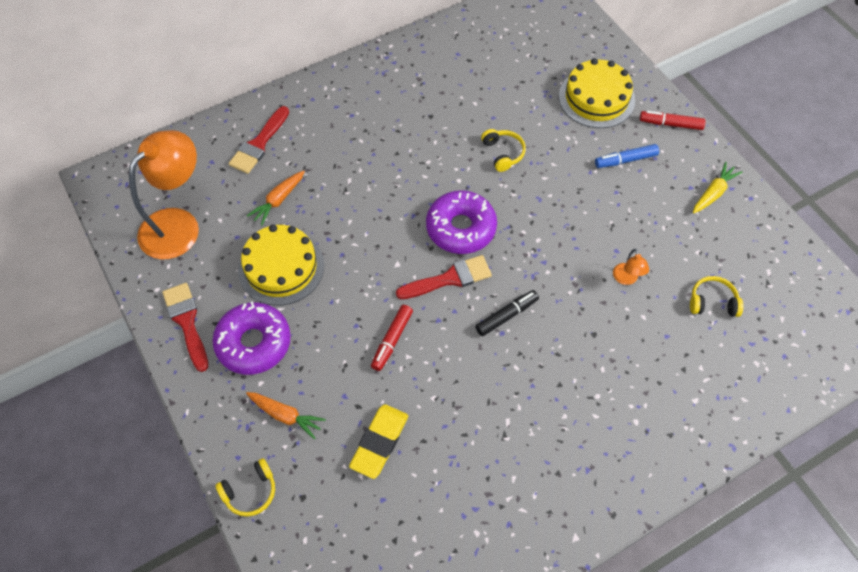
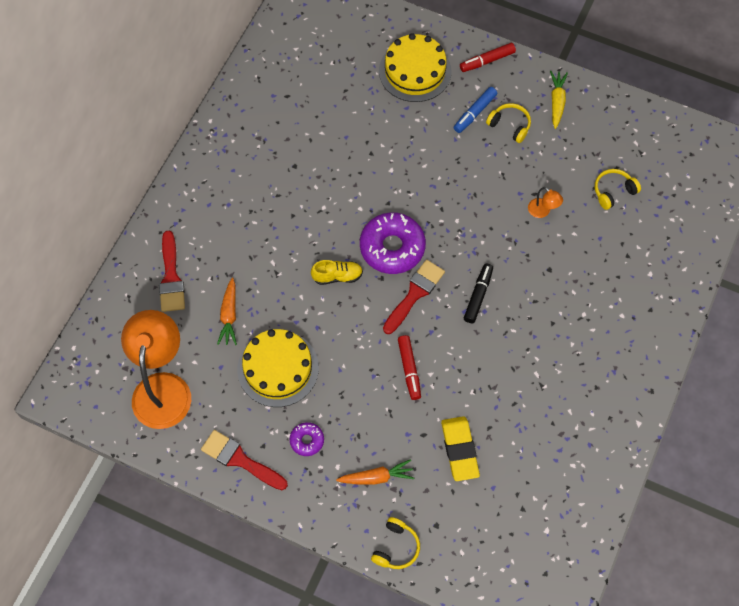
camera: 35 degrees left, 5 degrees up
purple donut [212,301,291,375] -> purple donut [290,422,324,456], size x0.49
yellow headphones [481,129,526,172] -> yellow headphones moved to [486,103,531,143]
none -> yellow shoe [311,260,363,285]

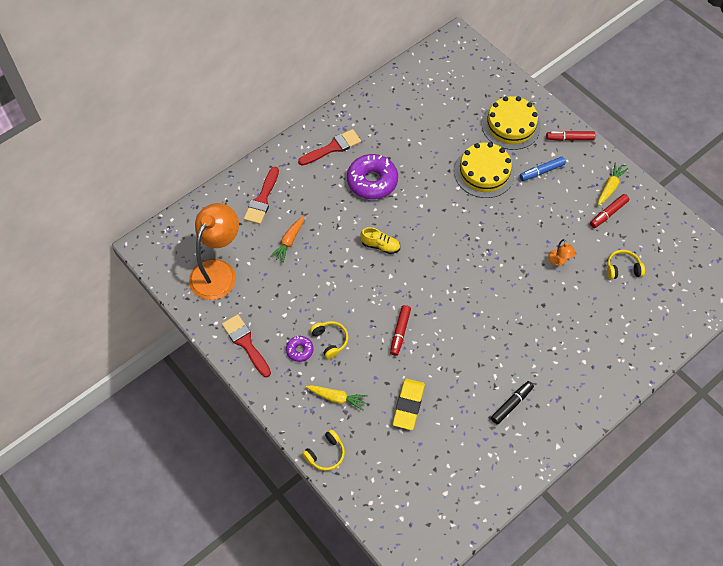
camera: 25 degrees right, 5 degrees down
yellow cake [237,329,319,407] -> yellow cake moved to [454,142,515,198]
orange carrot [336,459,414,485] -> yellow carrot [306,385,368,410]
purple donut [360,212,426,274] -> purple donut moved to [347,154,398,199]
red brush [383,260,445,334] -> red brush moved to [298,129,361,166]
black marker [464,264,493,323] -> black marker moved to [491,381,534,425]
yellow headphones [486,103,531,143] -> yellow headphones moved to [310,321,348,359]
none -> red marker [590,194,629,228]

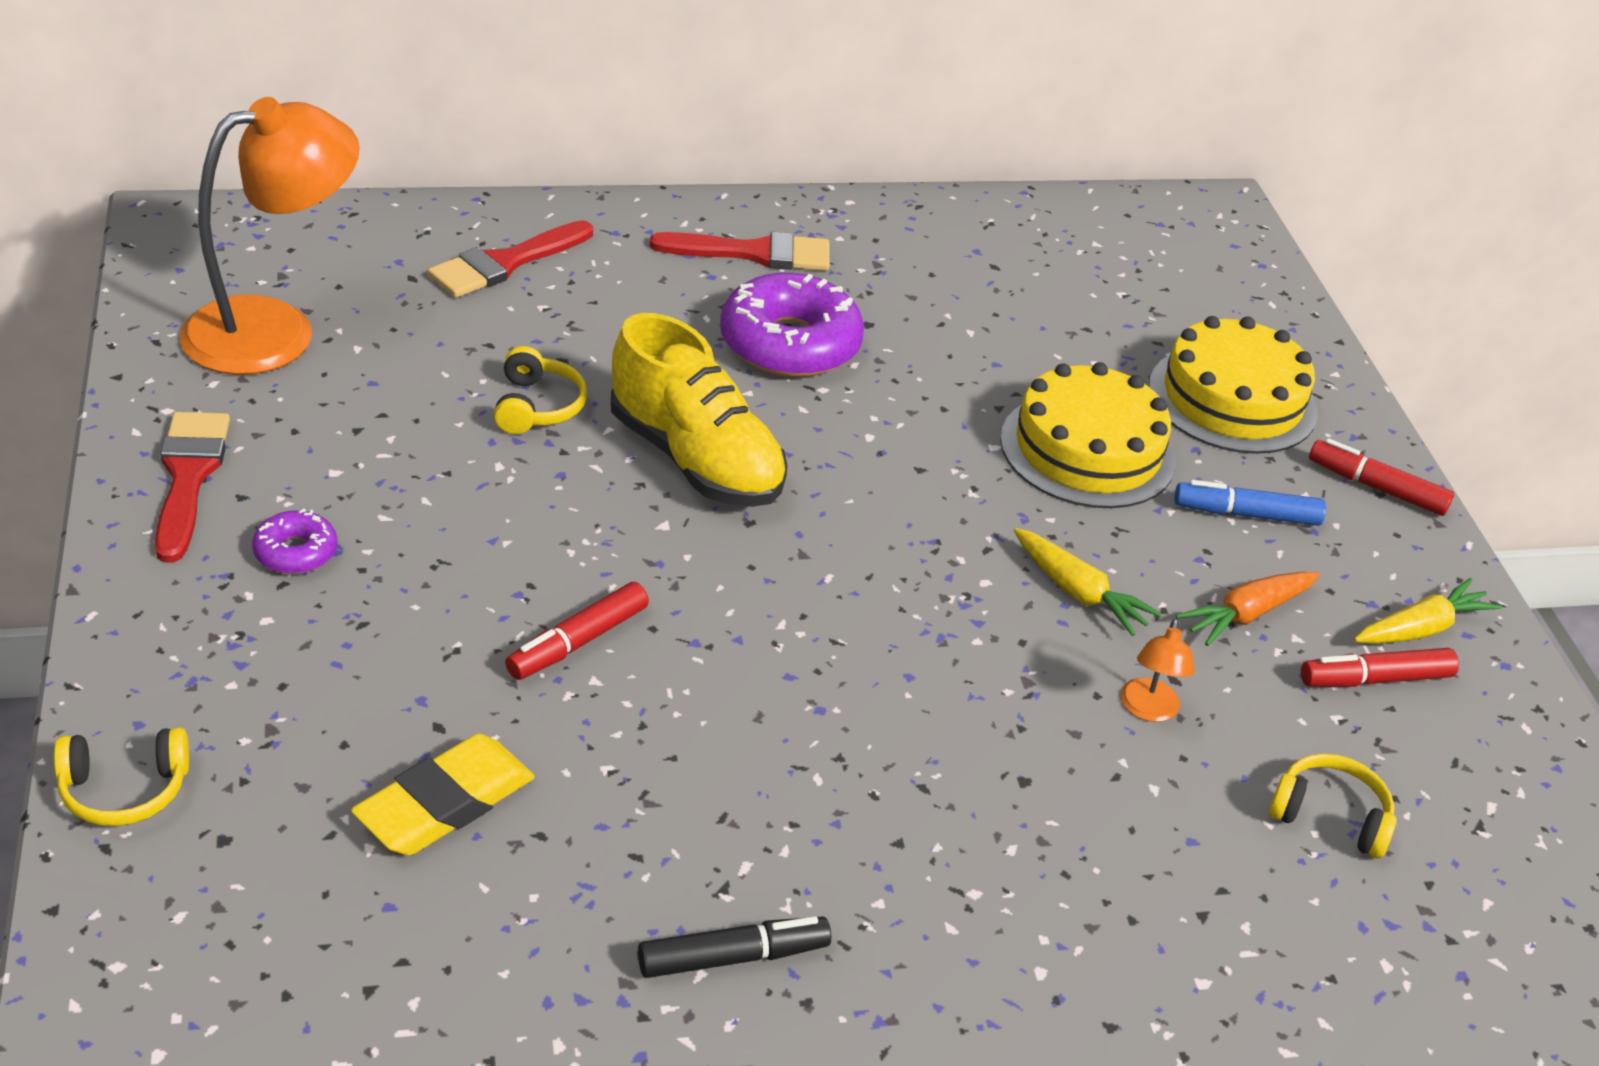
camera: 25 degrees right, 20 degrees down
orange carrot [270,216,305,263] -> orange carrot moved to [1176,572,1320,646]
yellow carrot [306,385,368,410] -> yellow carrot moved to [1014,528,1162,636]
yellow headphones [310,321,348,359] -> yellow headphones moved to [494,346,587,434]
yellow shoe [360,227,400,254] -> yellow shoe [611,313,788,507], size x1.94

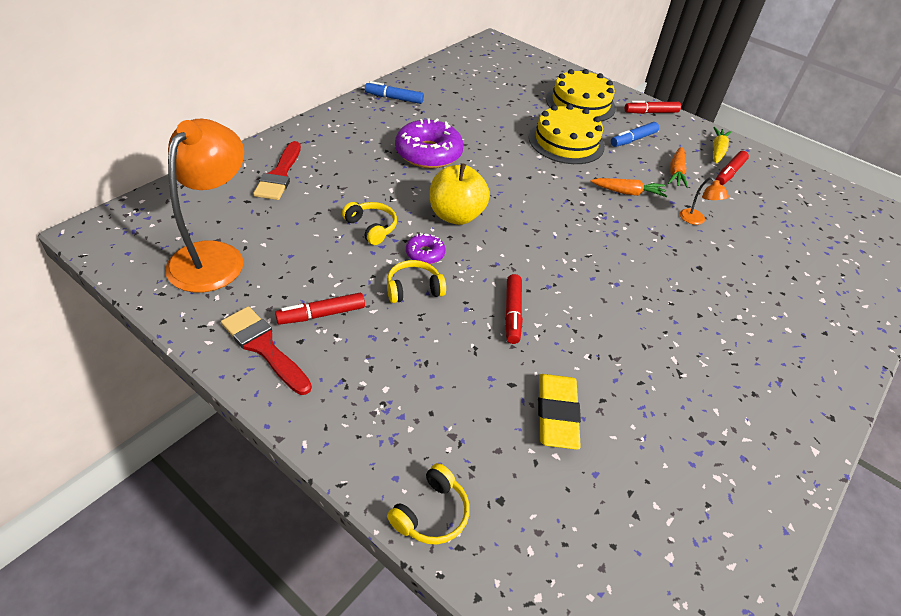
camera: 40 degrees left, 5 degrees up
purple donut [252,509,337,574] -> purple donut moved to [406,233,446,264]
yellow shoe [611,313,788,507] -> yellow apple [430,163,490,225]
black marker [638,916,831,978] -> none
red brush [649,231,830,271] -> none
yellow carrot [1014,528,1162,636] -> orange carrot [590,178,667,197]
yellow headphones [1269,753,1396,858] -> yellow headphones moved to [387,260,446,303]
none -> red marker [275,293,365,325]
none -> blue marker [365,81,424,104]

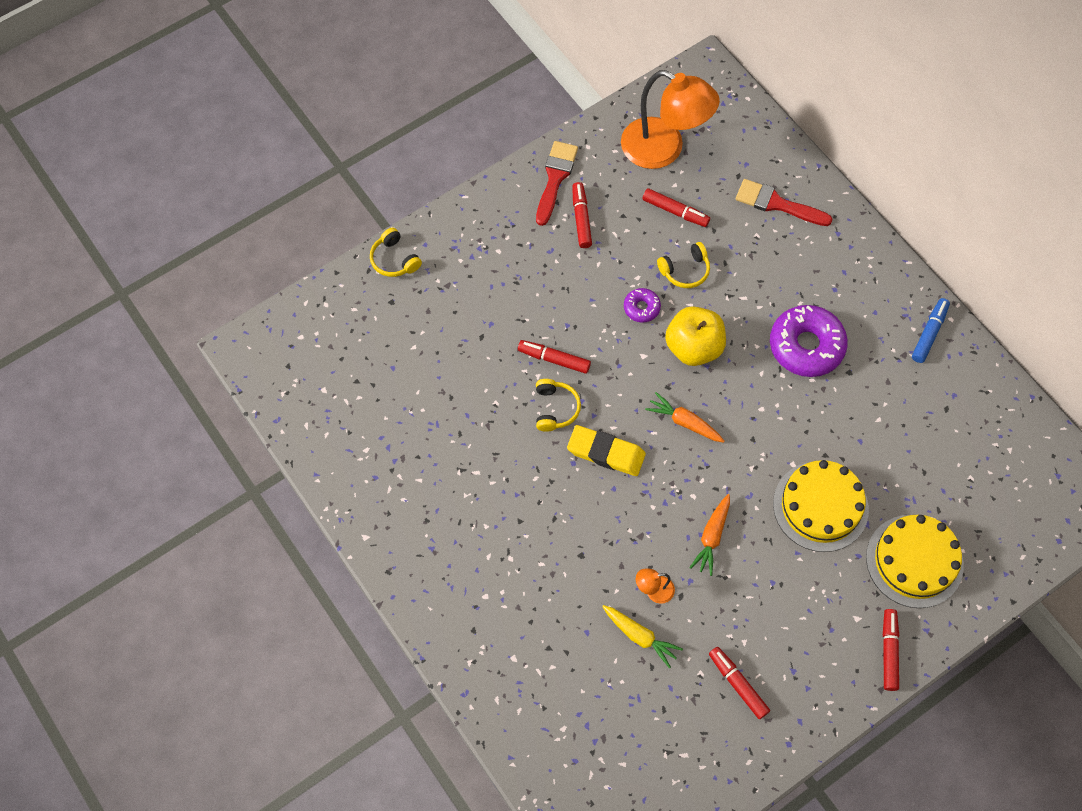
camera: 110 degrees right, 20 degrees up
red brush [221,307,312,395] -> red brush turned 45 degrees counterclockwise [536,141,578,226]
yellow headphones [387,260,446,303] -> yellow headphones moved to [536,379,581,432]
yellow eraser [538,374,581,450] -> yellow eraser moved to [567,425,646,476]
blue marker [611,122,659,147] -> none
orange carrot [668,147,688,188] -> orange carrot moved to [645,392,725,443]
yellow carrot [713,127,731,164] -> yellow carrot moved to [602,605,683,668]
none -> red marker [642,188,710,227]

